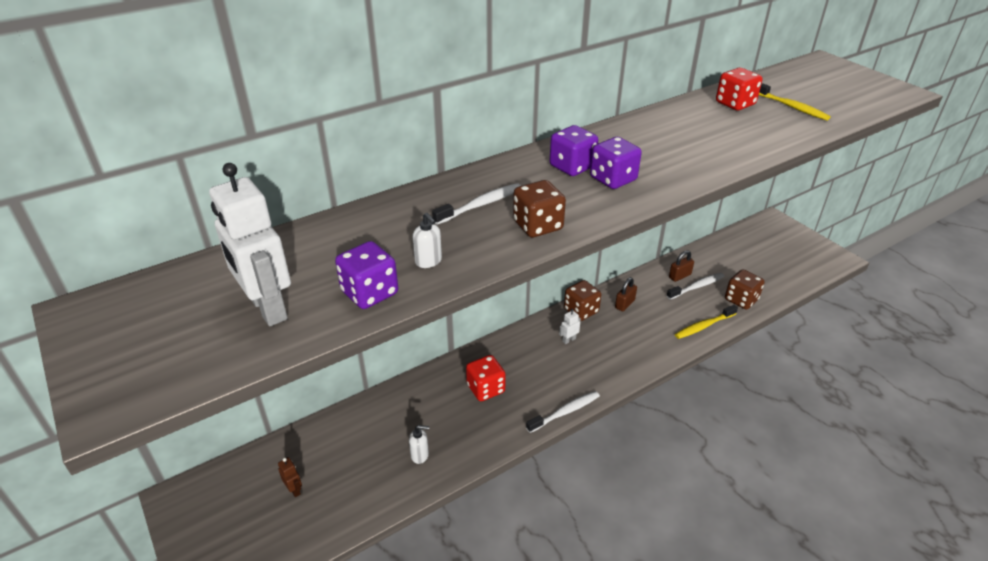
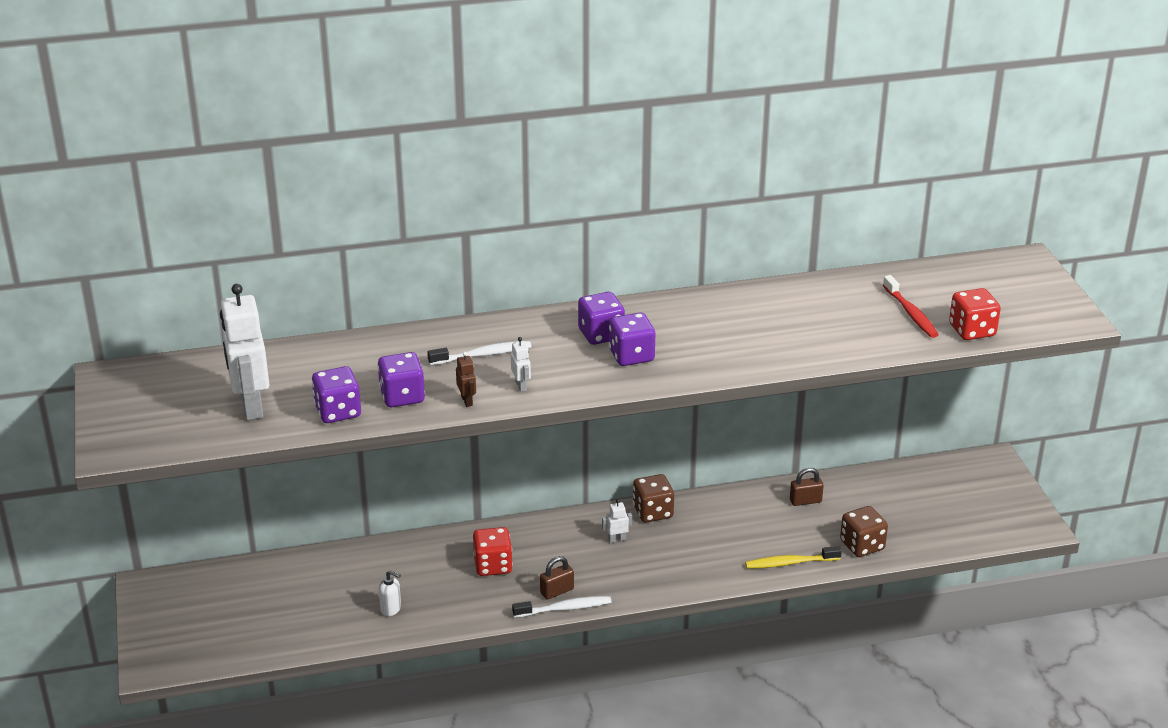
camera: 20 degrees right, 5 degrees down
brown robot [278,457,302,497] -> brown robot moved to [456,352,476,407]
white soap dispenser [413,213,442,268] -> purple dice [378,352,425,407]
brown dice [513,180,566,237] -> white robot [511,337,531,392]
brown padlock [615,277,637,311] -> brown padlock moved to [540,556,574,600]
white toothbrush [666,273,725,300] -> none
red dice [716,68,762,110] -> red dice moved to [949,288,1001,340]
yellow toothbrush [759,83,831,120] -> red toothbrush [883,275,939,338]

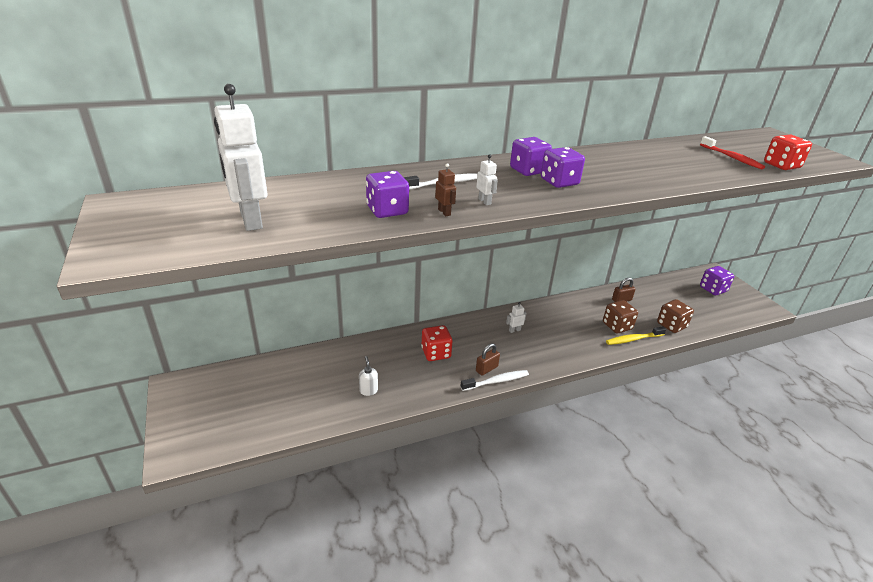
camera: 10 degrees left, 0 degrees up
purple dice [312,366,361,423] -> purple dice moved to [700,266,734,295]
white soap dispenser [379,570,401,616] -> white soap dispenser turned 120 degrees counterclockwise [359,356,378,396]
brown dice [633,474,674,523] -> brown dice moved to [603,300,638,333]

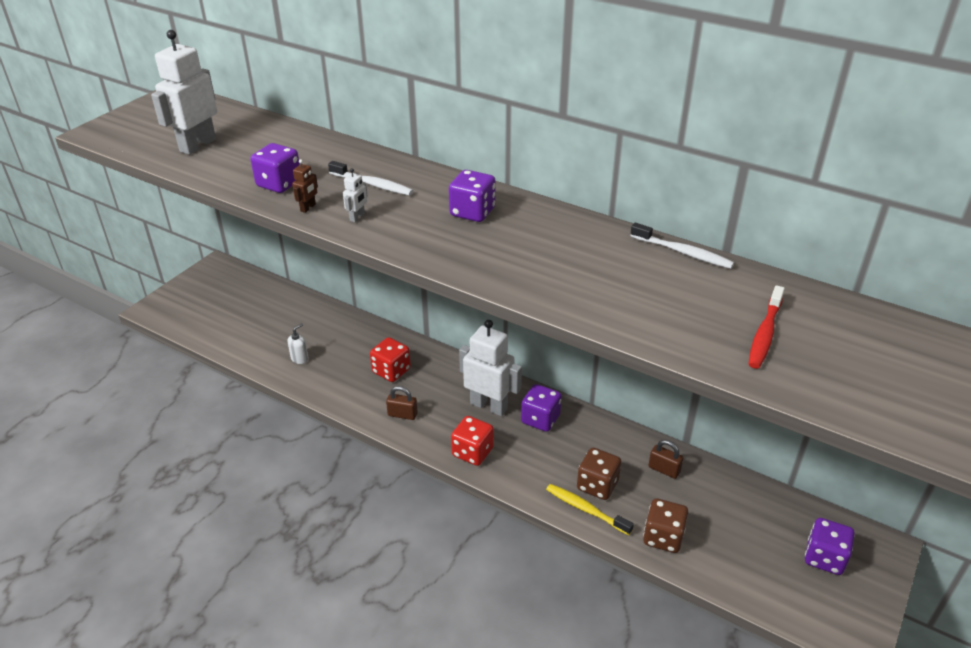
camera: 55 degrees right, 5 degrees up
white toothbrush [460,370,529,391] -> white toothbrush moved to [630,223,734,269]
white robot [506,302,527,333] -> white robot [459,320,522,416], size x2.40
purple dice [541,147,585,188] -> purple dice moved to [521,384,562,432]
red dice [764,135,812,170] -> red dice moved to [451,416,494,466]

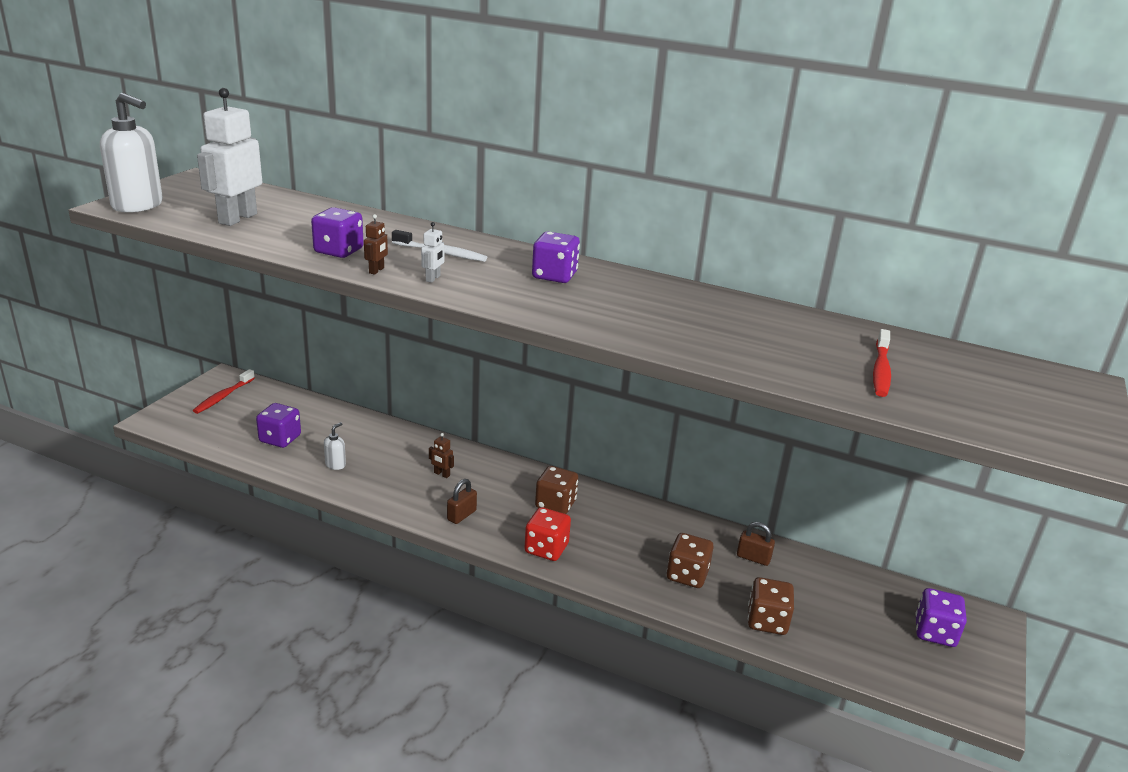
camera: 10 degrees left, 10 degrees down
red dice [370,337,411,382] -> brown robot [429,433,454,478]
brown padlock [386,386,418,420] -> brown padlock turned 60 degrees counterclockwise [447,479,477,524]
white robot [459,320,522,416] -> brown dice [535,466,578,514]
purple dice [521,384,562,432] -> purple dice moved to [256,403,301,448]
yellow toothbrush [546,484,634,535] -> none
white toothbrush [630,223,734,269] -> none
none -> white soap dispenser [100,93,163,213]
none -> red toothbrush [193,369,255,414]

